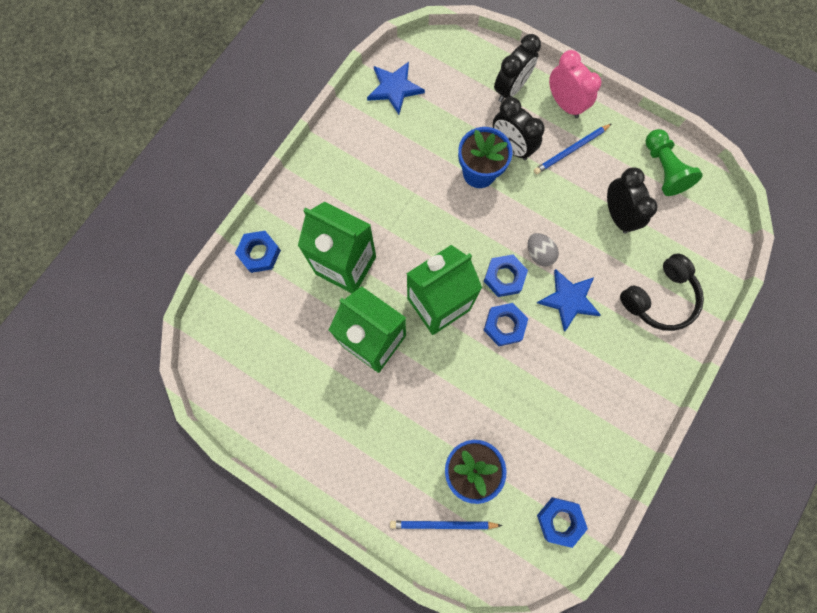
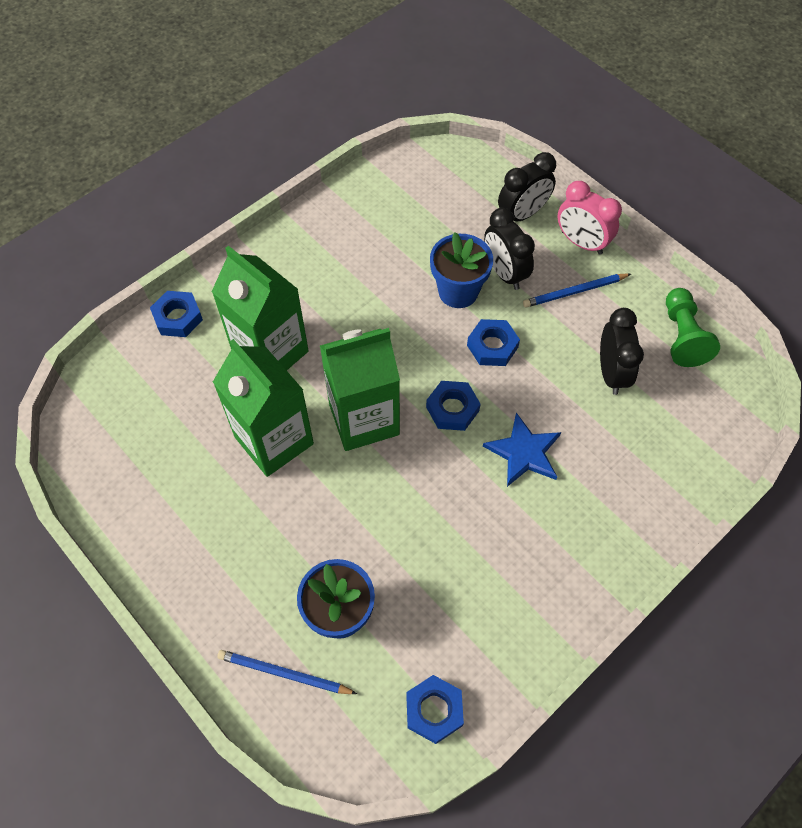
camera: 15 degrees right, 15 degrees down
blue star [367,62,425,115] -> none
blue nut [483,303,528,346] -> blue nut moved to [467,319,520,366]
grey egg [528,233,559,267] -> none
pink clock [549,50,601,118] -> pink clock turned 150 degrees clockwise [558,181,622,255]
black headphones [620,254,704,331] -> none

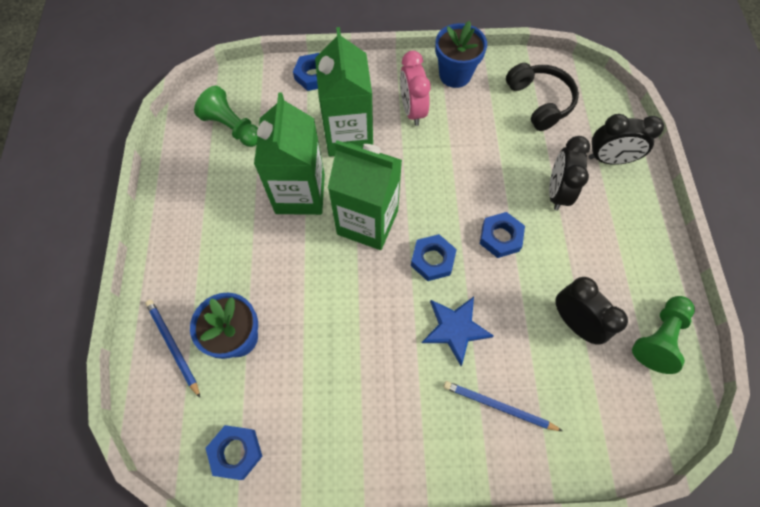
camera: 40 degrees right, 5 degrees up
blue flower pot [430,232,493,308] -> blue flower pot moved to [435,21,487,88]
blue pencil [523,273,631,308] -> blue pencil moved to [443,381,563,431]
pink clock [558,181,622,255] -> pink clock moved to [400,51,431,126]
black clock [600,308,644,395] -> black clock turned 75 degrees counterclockwise [555,277,628,345]
none -> green pawn [194,86,258,147]
none -> black headphones [506,63,579,131]

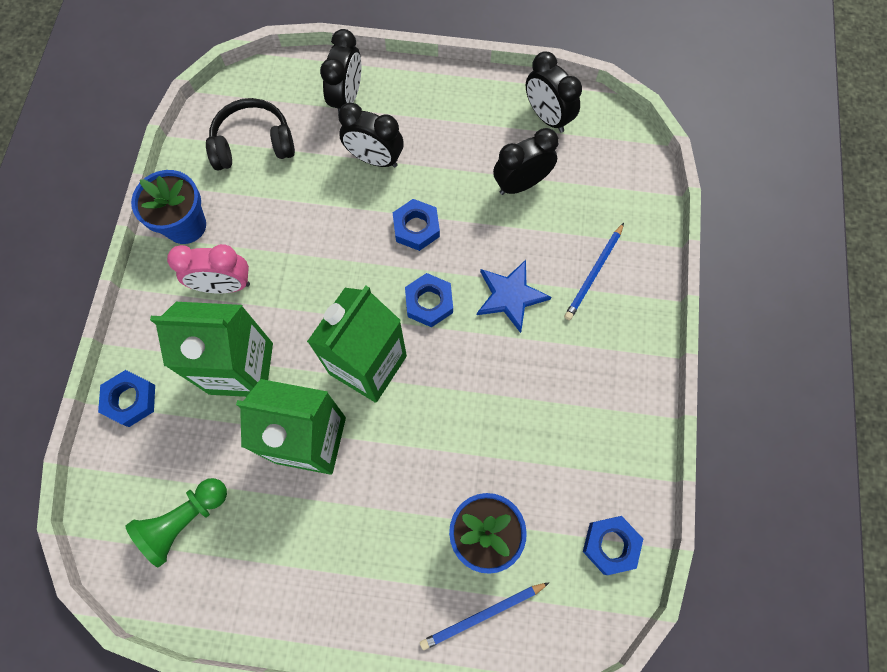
camera: 80 degrees left, 5 degrees up
green pawn [632,296,695,374] -> black clock [526,51,582,133]

